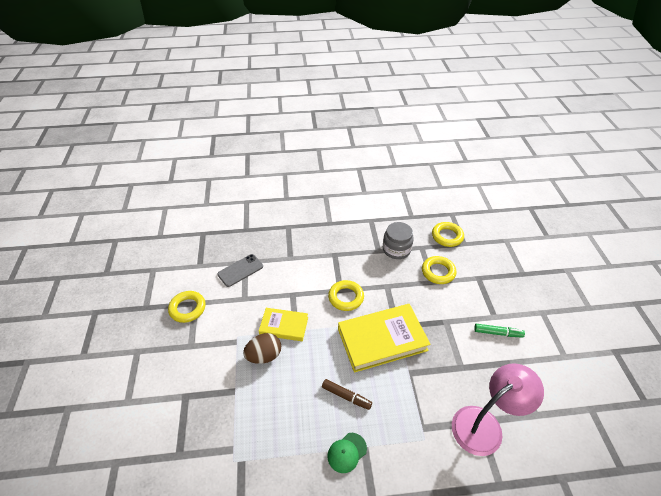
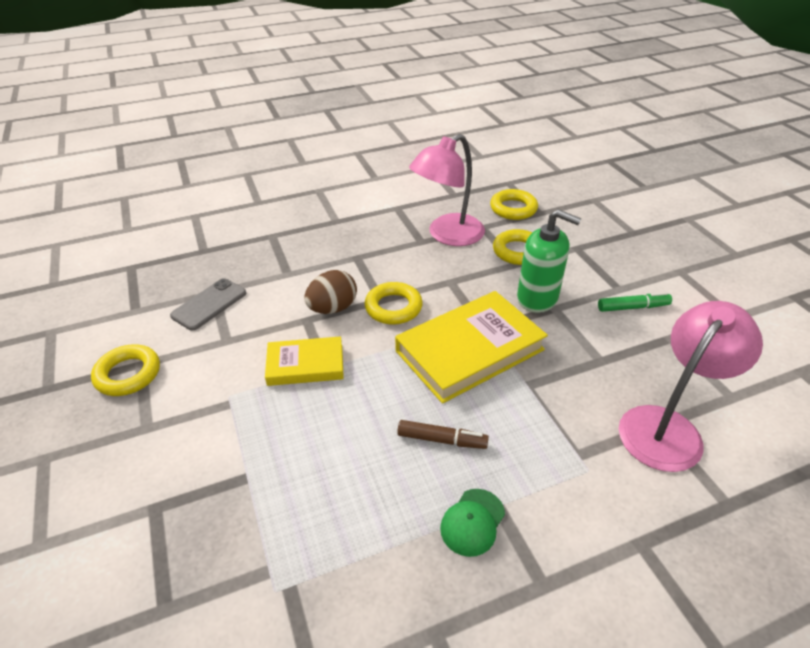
camera: 15 degrees left, 5 degrees down
brown egg [243,333,281,364] -> brown egg moved to [304,270,357,314]
grey jar [383,222,414,259] -> pink lamp [409,134,485,246]
none -> green soap dispenser [517,209,581,313]

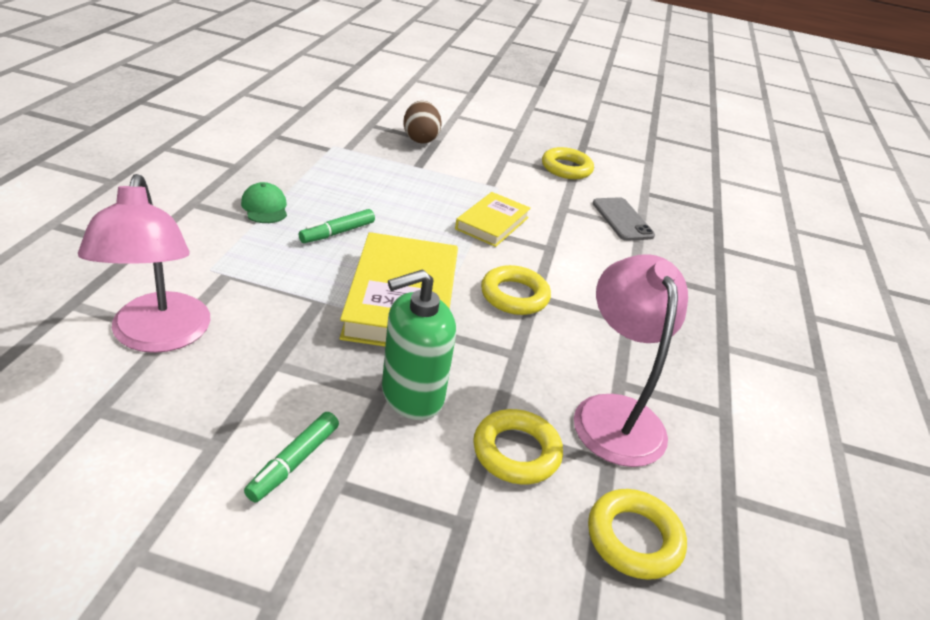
camera: 120 degrees right, 5 degrees down
brown egg [304,270,357,314] -> brown egg moved to [404,101,442,144]
brown marker [397,420,489,449] -> green marker [298,209,375,243]

